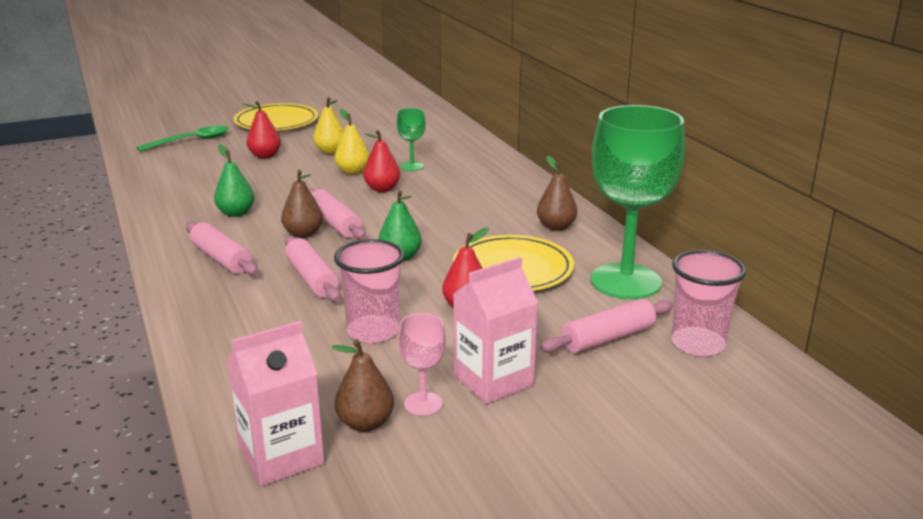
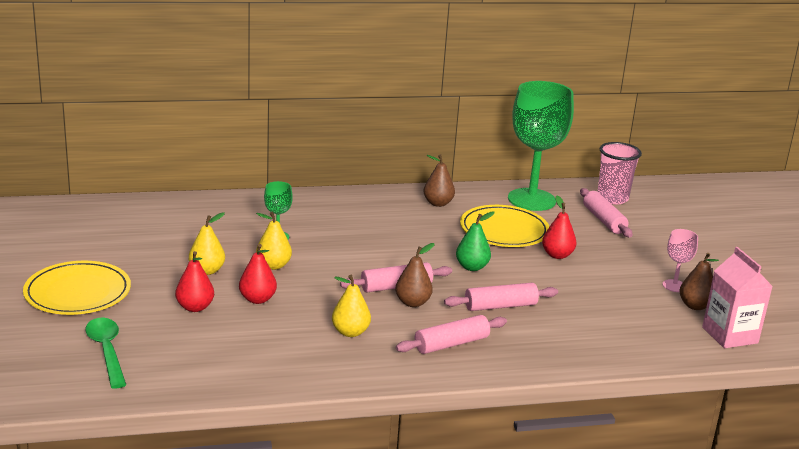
camera: 80 degrees left, 0 degrees up
green pear [214,145,254,217] -> yellow pear [332,275,371,337]
pink cup [334,239,404,343] -> none
red pear [363,130,400,192] -> red pear moved to [239,244,277,304]
pink carton [453,257,538,404] -> none

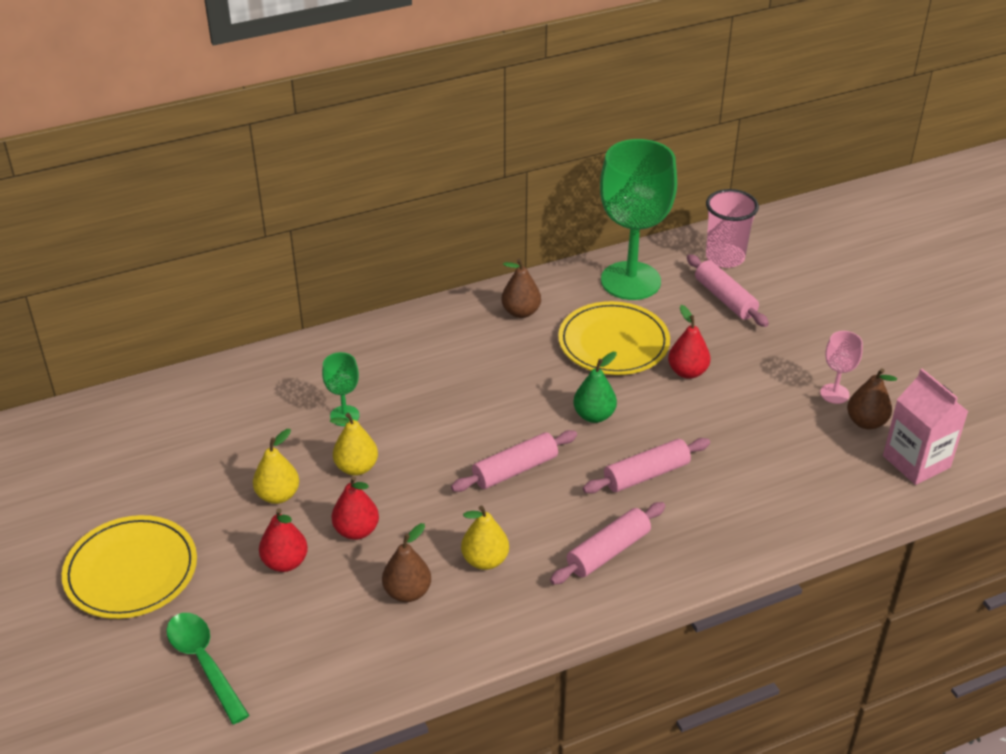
camera: 10 degrees left, 15 degrees up
brown pear [395,243,435,307] -> brown pear moved to [382,523,431,602]

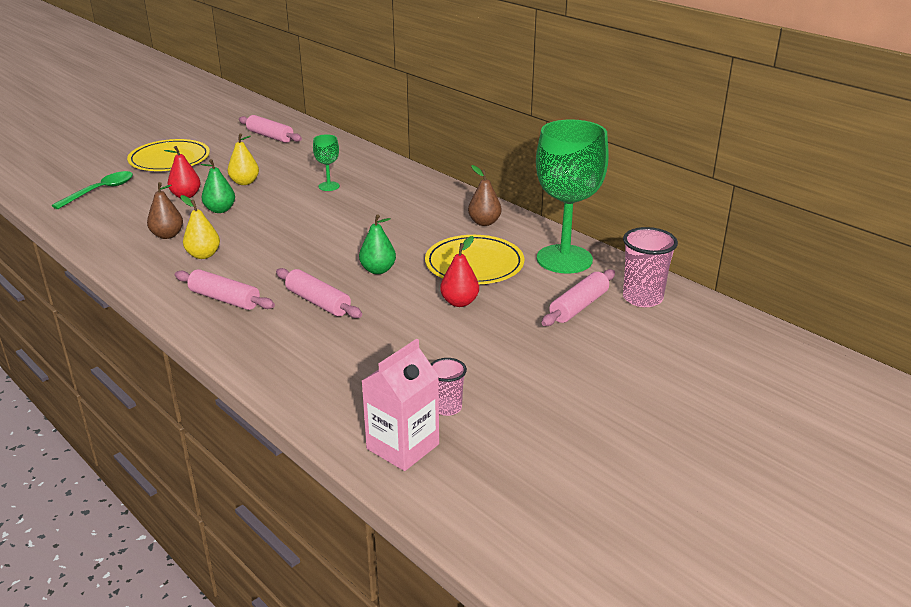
camera: 70 degrees right, 10 degrees down
yellow pear [330,413,378,476] -> none
red pear [331,476,379,540] -> green pear [201,159,235,213]
pink rolling pin [451,430,577,492] -> pink rolling pin moved to [239,115,302,143]
pink goblet [820,331,863,404] -> none
brown pear [847,368,897,429] -> pink cup [431,358,467,416]

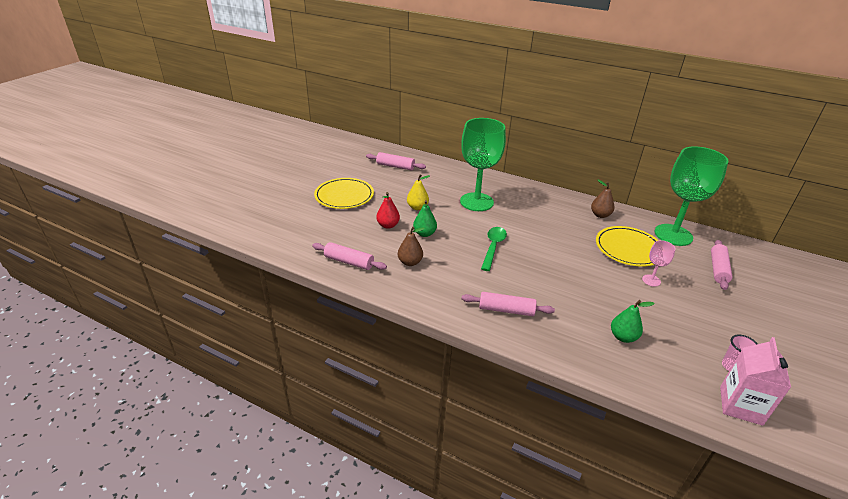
camera: 20 degrees left, 5 degrees up
green spoon [51,171,133,209] -> green spoon moved to [481,227,507,271]
yellow pear [180,195,220,259] -> none
pink rolling pin [276,268,362,318] -> pink rolling pin moved to [312,242,387,270]
green goblet [313,134,340,191] -> green goblet [460,118,506,211], size x2.29
green pear [359,214,396,274] -> green pear moved to [611,300,655,343]
red pear [440,236,479,307] -> pink goblet [642,240,675,287]
pink cup [623,227,678,307] -> none

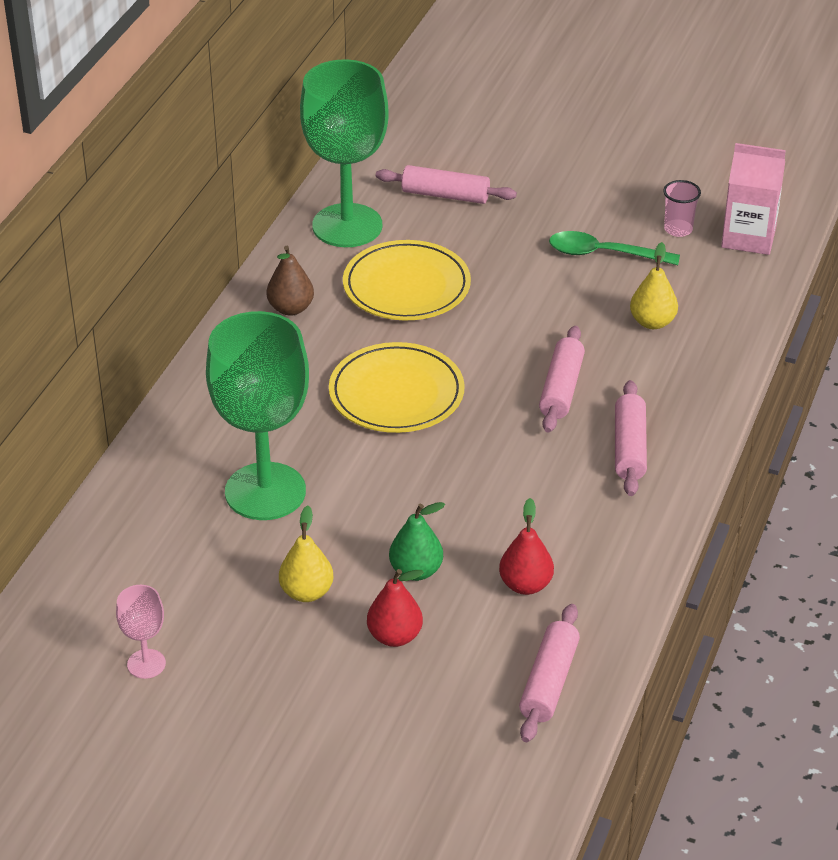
camera: 95 degrees left, 5 degrees up
yellow plate [314,178,374,209] -> yellow plate moved to [329,342,465,433]
pink rolling pin [366,152,426,171] -> pink rolling pin moved to [539,326,585,433]
brown pear [398,227,425,266] -> red pear [499,498,554,595]
green spoon [481,227,507,271] -> green spoon moved to [549,231,680,265]
green pear [611,300,655,343] -> yellow pear [630,242,678,329]
pink goblet [642,240,675,287] -> pink goblet moved to [116,585,166,679]

